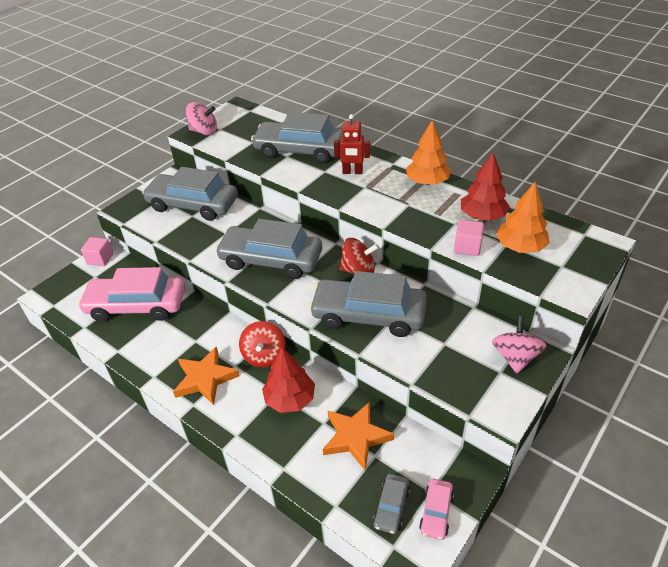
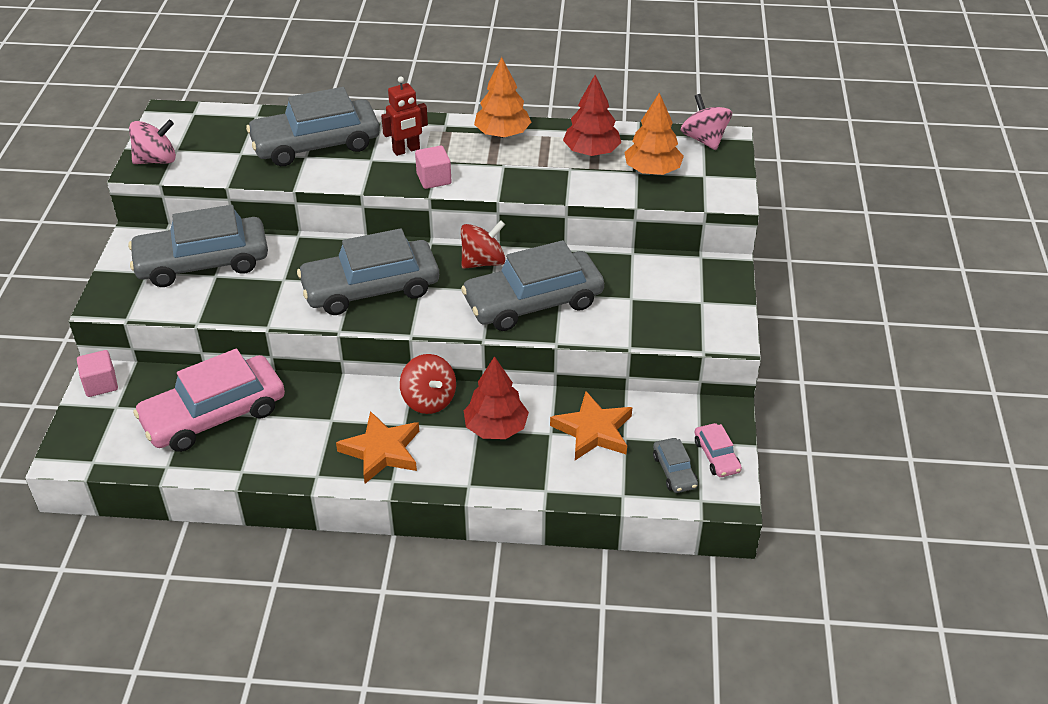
camera: 35 degrees left, 0 degrees up
pink cube [454,220,484,256] -> pink cube moved to [415,145,451,189]
pink spinning top [492,316,547,374] -> pink spinning top moved to [680,94,732,150]

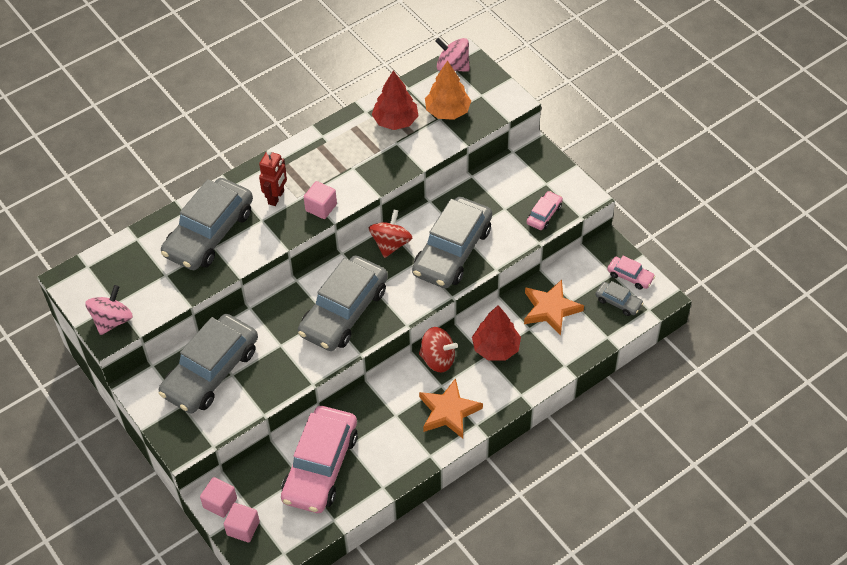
camera: 40 degrees left, 10 degrees up
orange tree [474,57,531,138] -> none
none -> pink cube [224,503,260,542]
none -> pink car [527,191,563,230]

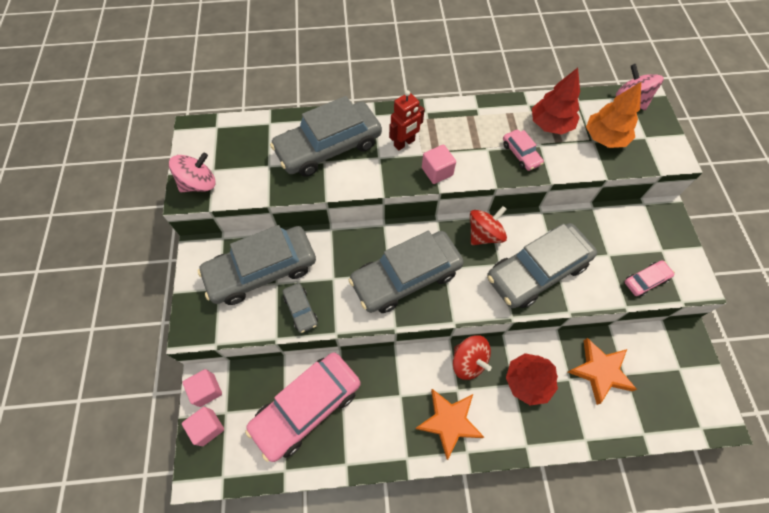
camera: 30 degrees right, 10 degrees up
grey car [595,281,644,316] -> grey car moved to [283,283,318,333]
pink car [607,256,655,290] -> pink car moved to [503,130,544,171]

